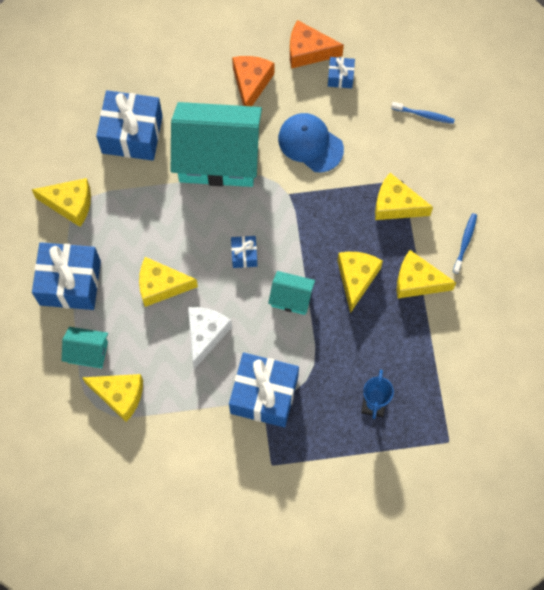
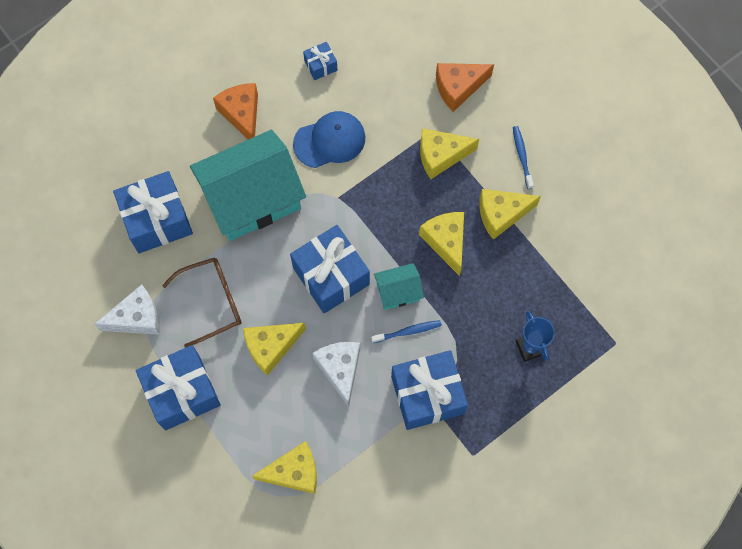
camera: 30 degrees left, 0 degrees up
yellow cheese [31,178,91,227] -> white cheese [94,284,160,335]
turquoise house [62,327,108,368] -> none
blue gift [231,236,257,268] -> blue gift [290,225,370,313], size x2.12
blue cap [278,113,344,172] -> blue cap turned 150 degrees clockwise [293,111,365,168]
orange cheese [290,20,344,69] -> orange cheese moved to [436,63,494,112]
blue toothbrush [391,102,455,124] -> blue toothbrush moved to [371,320,442,343]
none -> brown glasses [162,258,242,348]

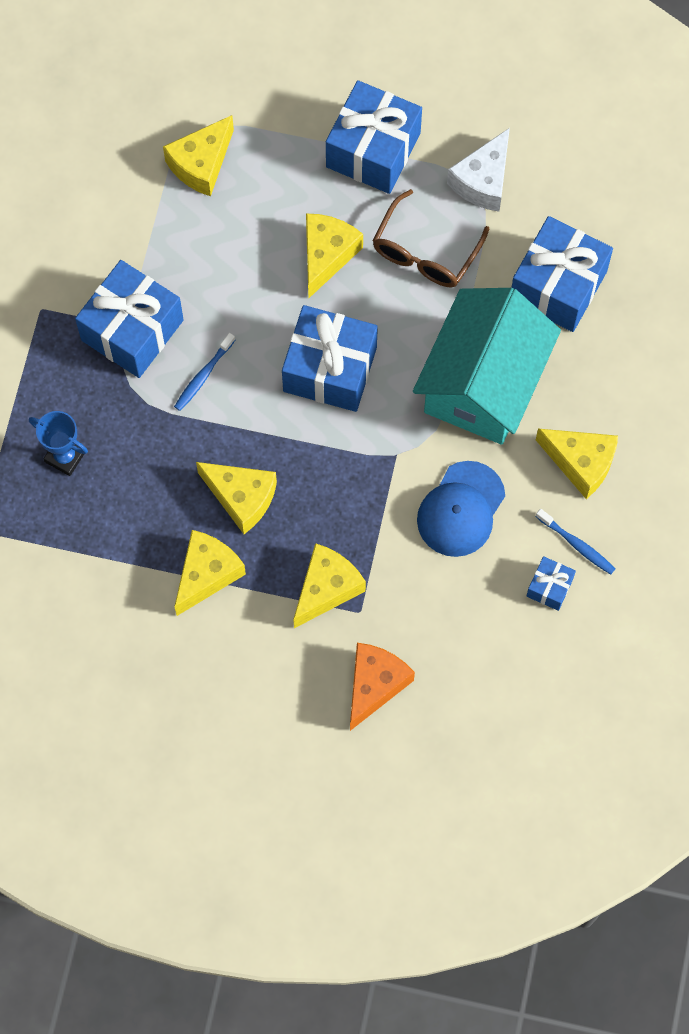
camera: 140 degrees right, 0 degrees up
orange cheese [213,83,258,139] -> yellow cheese [536,429,618,499]
white cheese [312,342,360,408] -> none
turquoise house [374,263,424,310] -> none
blue toothbrush [513,126,534,189] -> blue toothbrush moved to [536,509,615,575]

